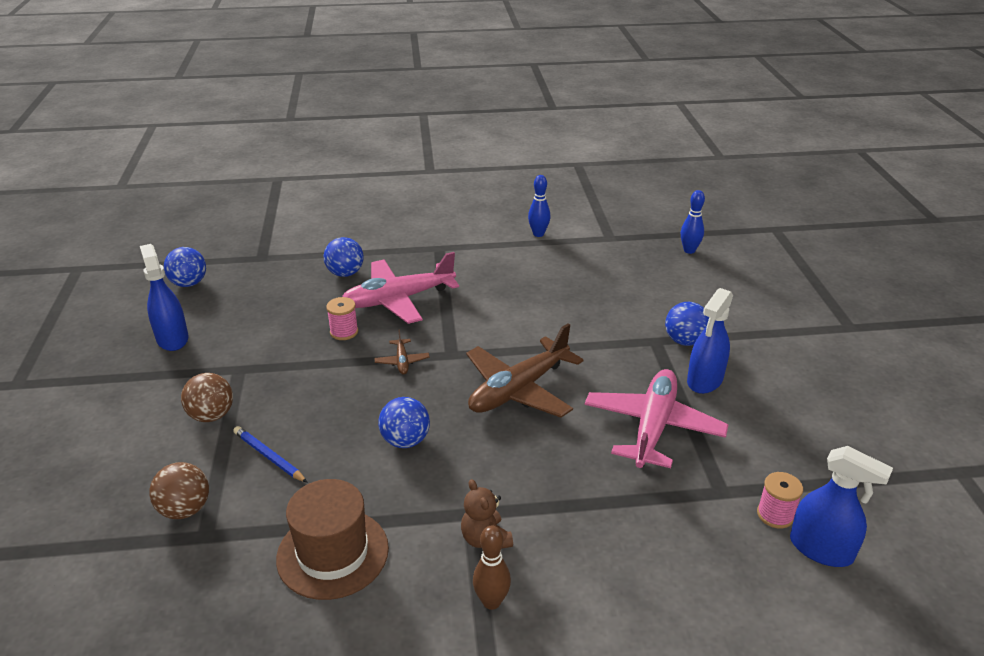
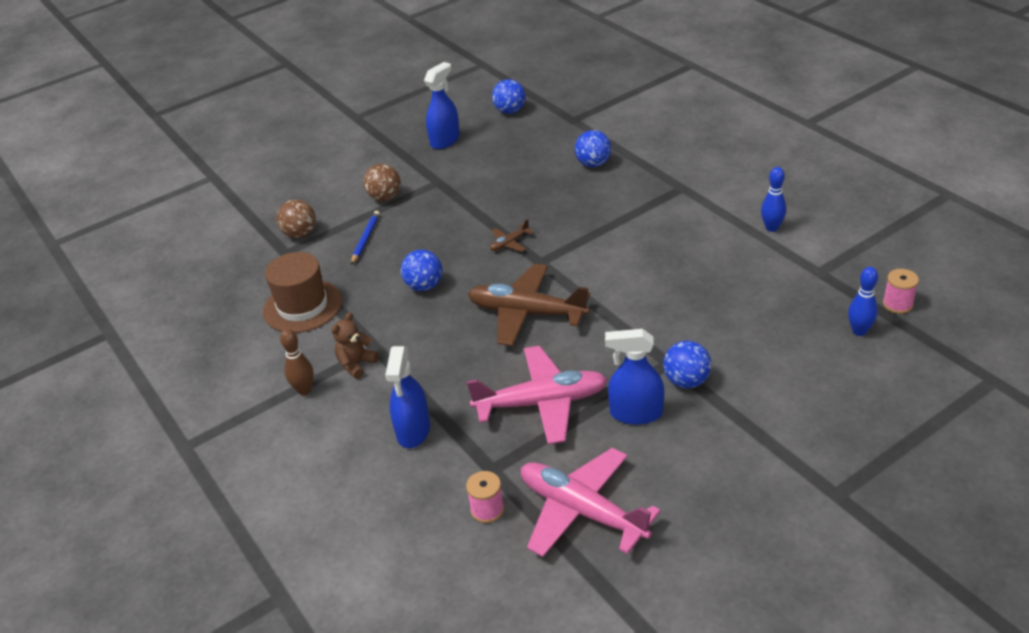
camera: 65 degrees right, 5 degrees up
pink spool [326,297,358,340] -> pink spool moved to [883,269,919,314]
pink plane [342,252,459,324] -> pink plane moved to [521,447,661,557]
blue spray bottle [790,446,893,567] -> blue spray bottle moved to [385,346,430,448]

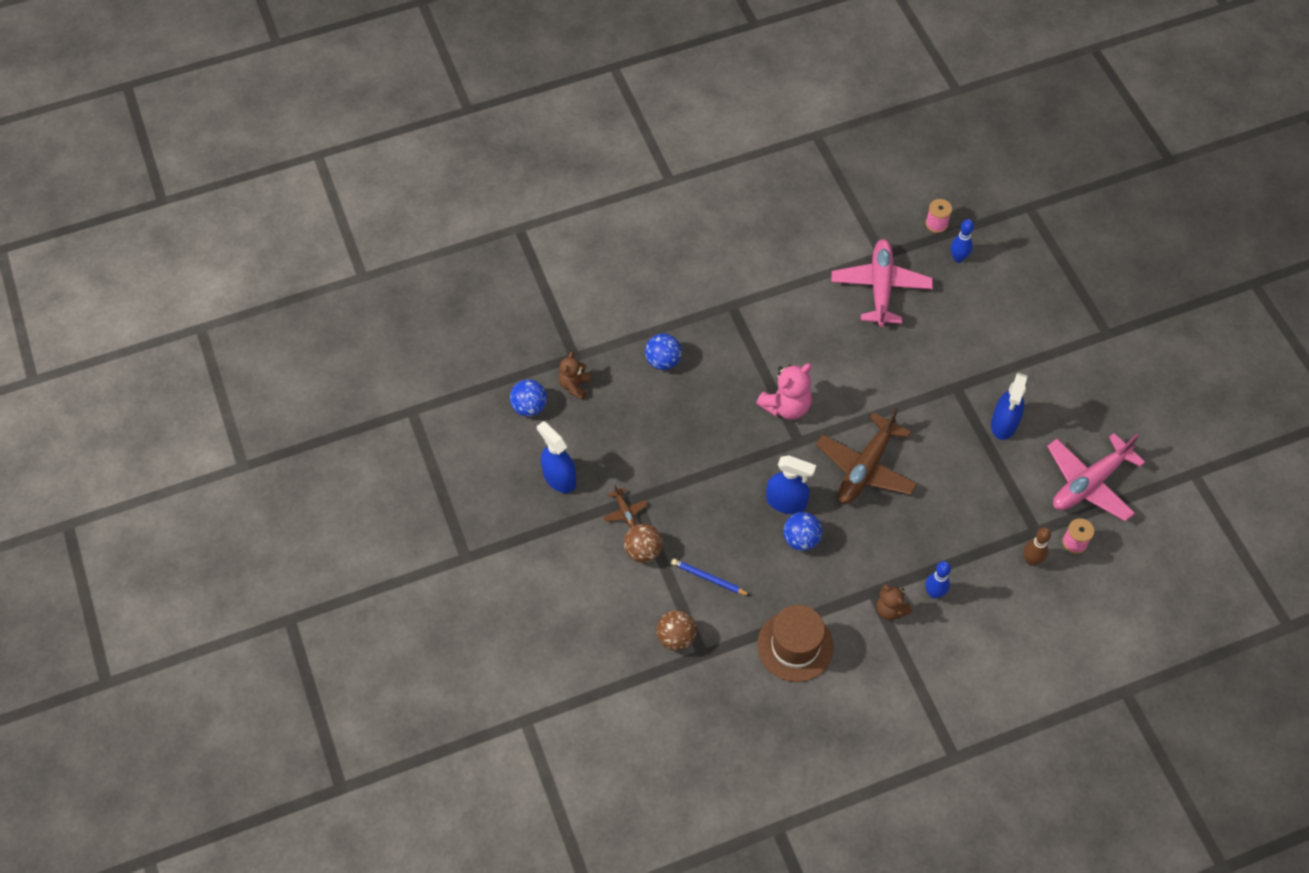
camera: 80 degrees left, 20 degrees up
brown bowling pin [280,329,314,395] -> brown bowling pin moved to [1024,527,1051,566]
blue spray bottle [385,346,430,448] -> blue spray bottle moved to [766,455,816,514]
pink plane [467,346,608,445] -> pink plane moved to [831,239,933,327]
brown plane [490,219,533,252] -> brown plane moved to [603,485,648,528]
blue ball [663,341,711,388] -> none
blue bowling pin [761,167,786,232] -> blue bowling pin moved to [925,561,951,599]
none -> brown teddy bear [559,351,591,400]
none -> pink teddy bear [756,363,812,420]

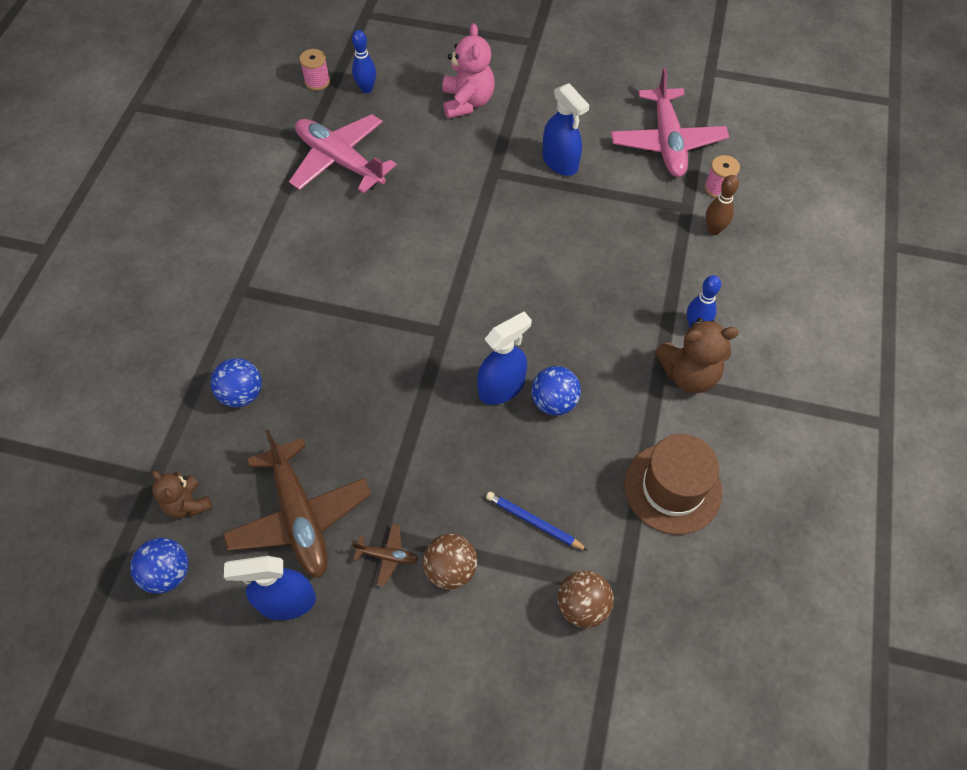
camera: 55 degrees left, 0 degrees up
blue pencil [671,558,751,596] -> blue pencil turned 60 degrees clockwise [486,491,589,551]
pink teddy bear [756,363,812,420] -> pink teddy bear moved to [442,23,495,119]
brown plane [816,407,917,504] -> brown plane moved to [223,429,371,578]
brown teddy bear [876,584,912,620] -> brown teddy bear [655,318,739,393], size x1.57

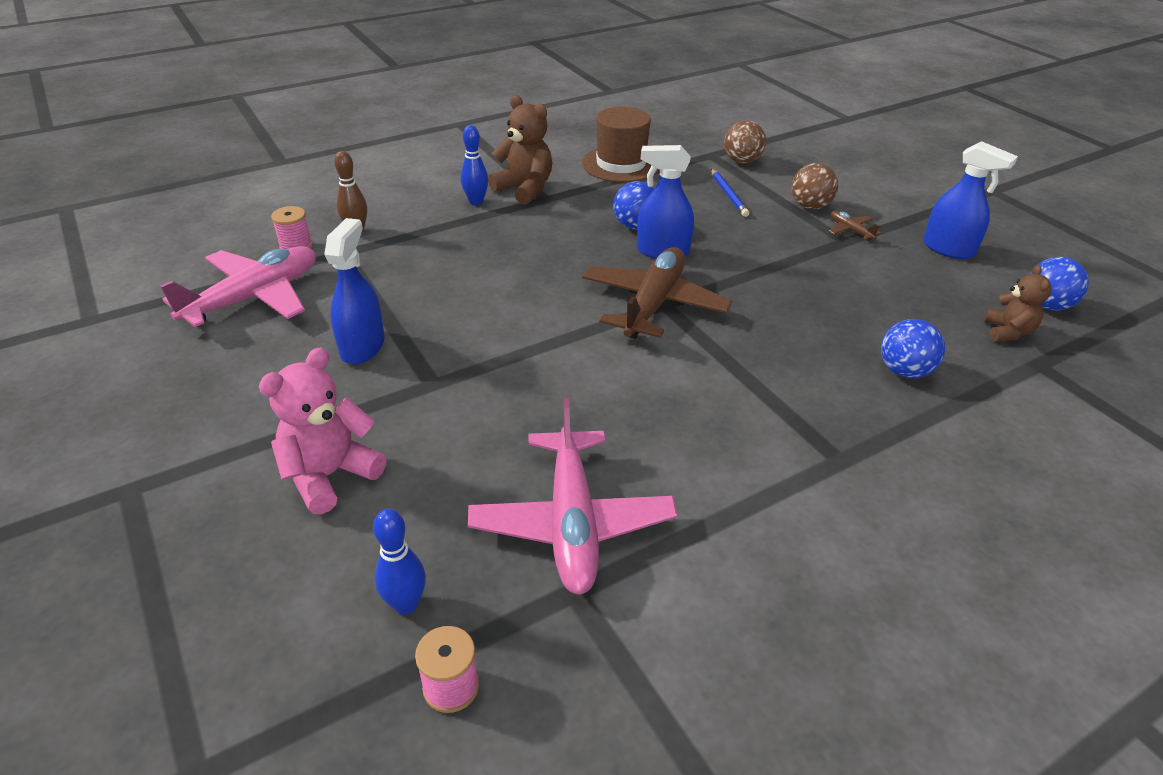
camera: 135 degrees left, 20 degrees down
brown plane [223,429,371,578] -> brown plane moved to [582,247,732,339]

